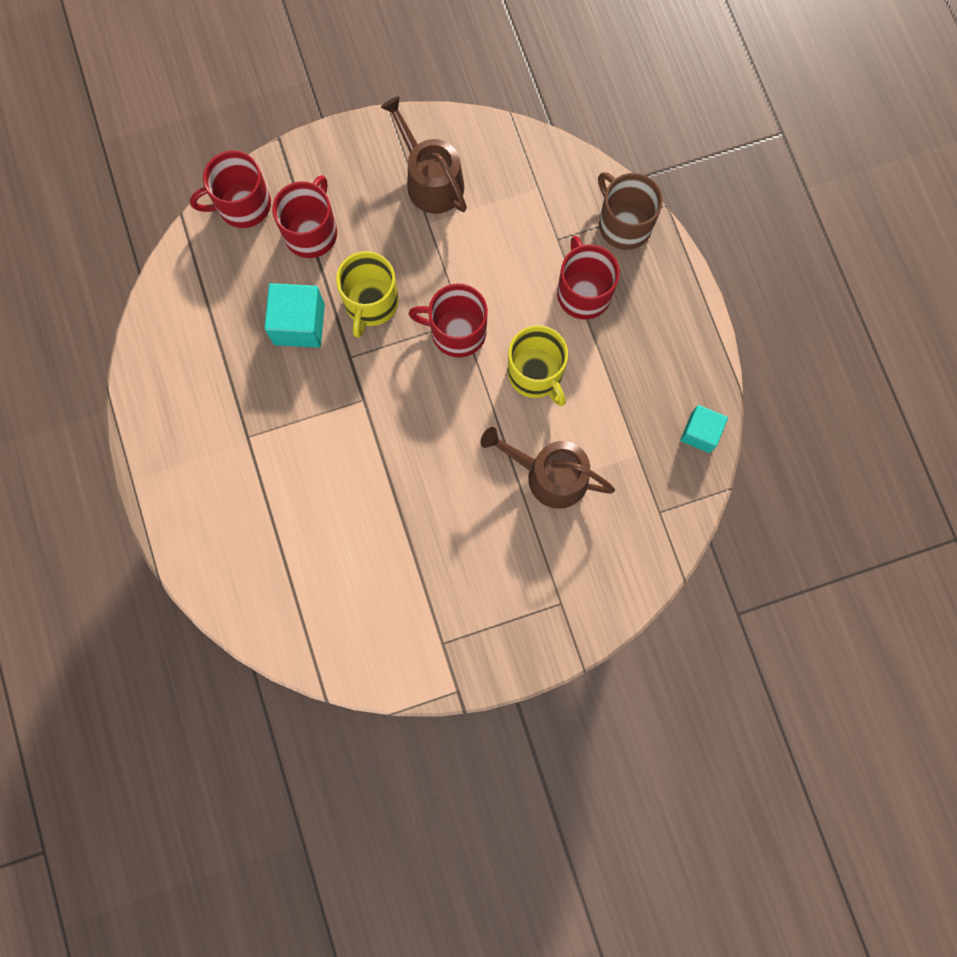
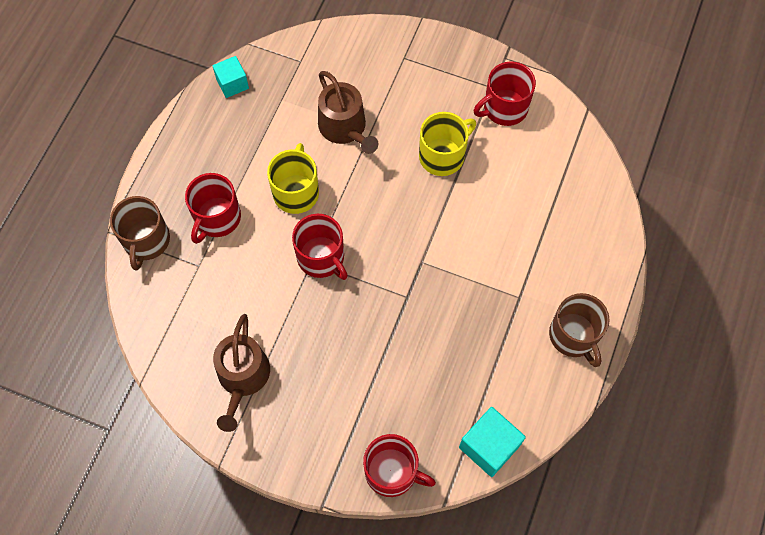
camera: 140 degrees left, 10 degrees down
turquoise cube [264,283,325,348] -> turquoise cube moved to [459,407,526,477]
red mug [272,175,337,258] -> red mug moved to [474,61,536,126]
yellow mug [336,251,399,338] -> yellow mug moved to [419,112,476,176]
none -> brown mug [549,293,610,367]

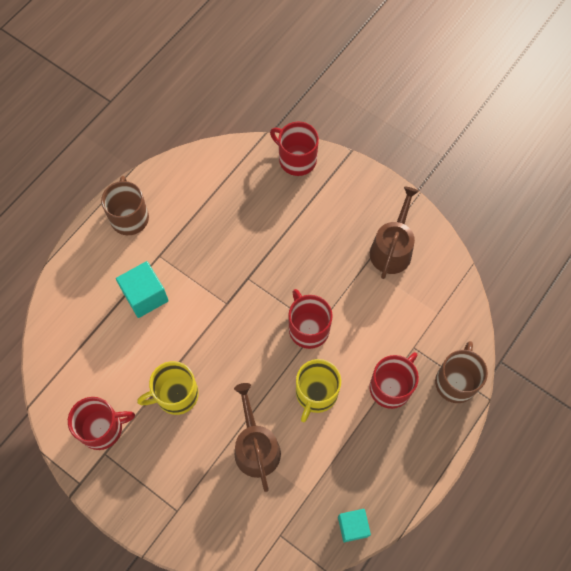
camera: 165 degrees left, 0 degrees up
turquoise cube [459,407,526,477] -> turquoise cube moved to [116,261,169,318]

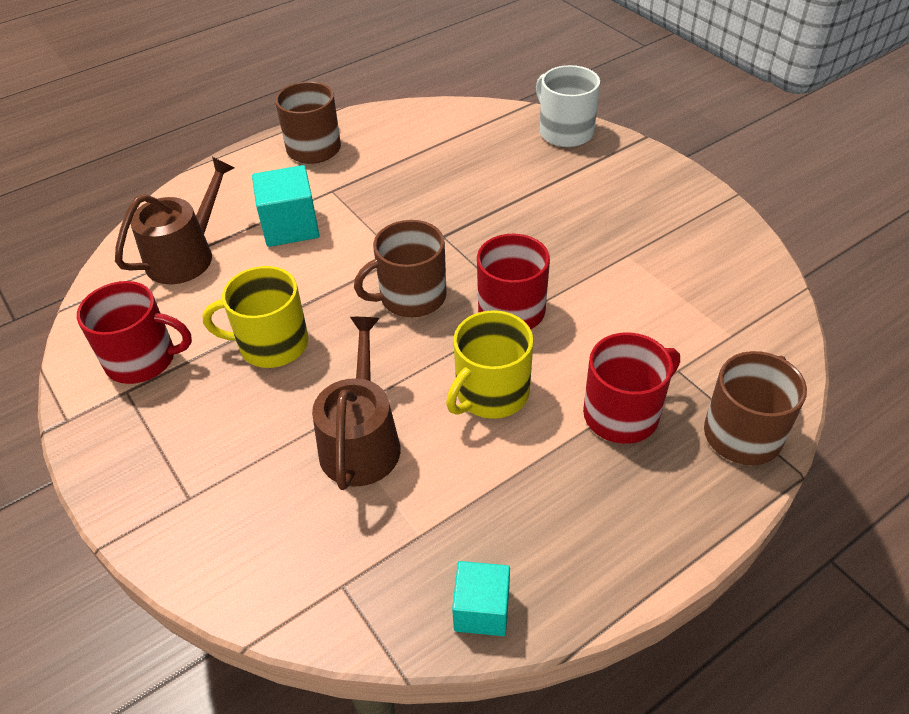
camera: 20 degrees right, 20 degrees down
red mug [270,122,319,176] -> white mug [536,65,600,147]
brown watering can [370,187,419,279] -> brown watering can moved to [115,157,234,284]
none -> brown mug [354,220,447,317]

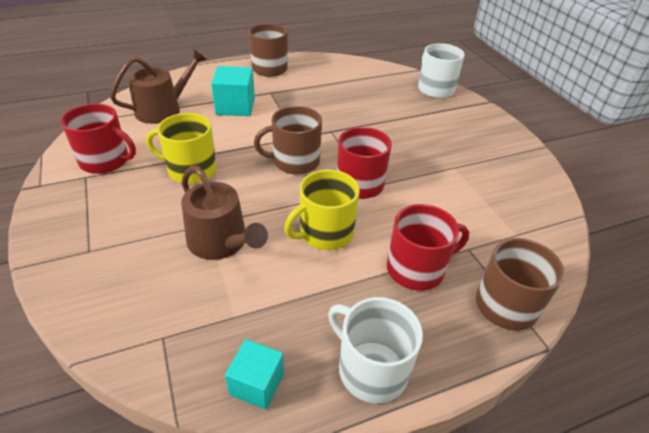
camera: 10 degrees right, 5 degrees down
brown watering can [312,317,400,490] -> brown watering can turned 120 degrees clockwise [181,166,268,260]
none -> white mug [328,297,423,403]

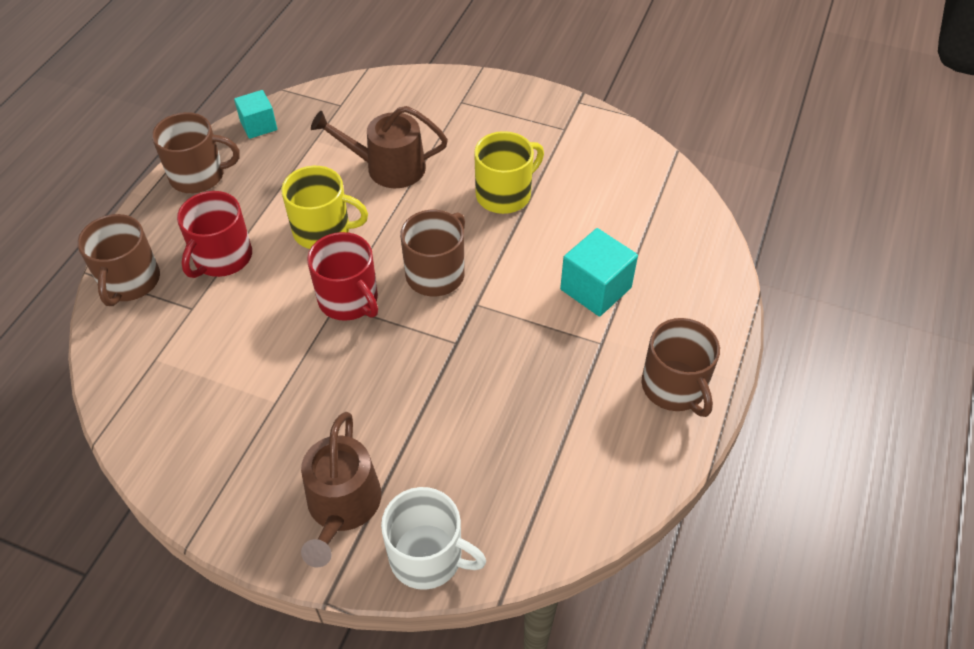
camera: 135 degrees right, 10 degrees up
red mug [61,104,136,174] -> none
brown watering can [110,49,207,124] -> brown watering can moved to [301,412,381,568]
yellow mug [284,170,360,250] -> yellow mug turned 90 degrees clockwise [281,166,368,249]
white mug [328,297,423,403] -> brown mug [152,112,240,193]

